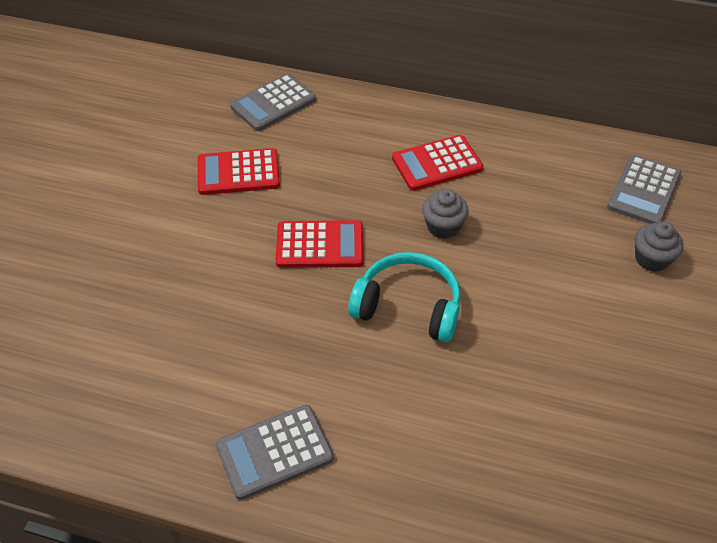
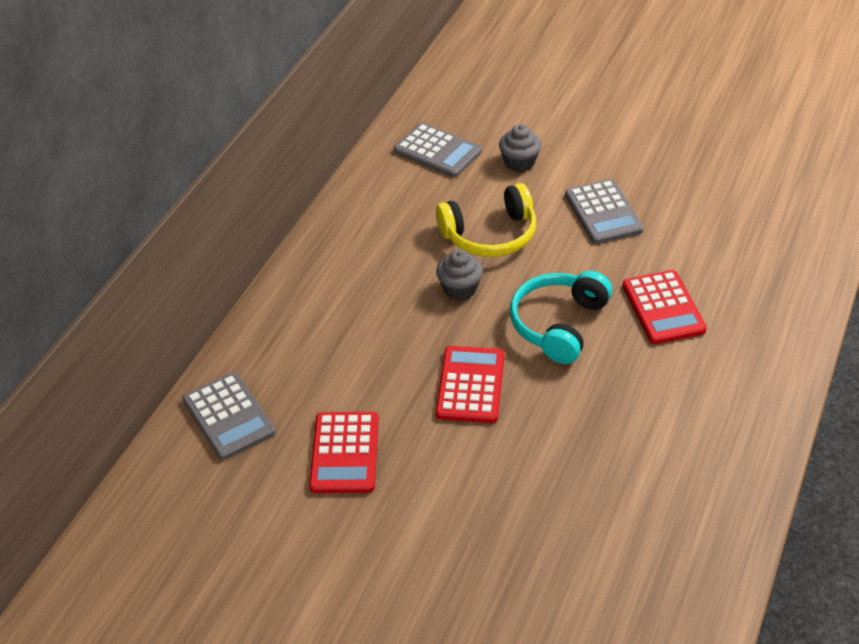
camera: 80 degrees left, 5 degrees down
grey calculator [216,405,334,500] -> grey calculator moved to [565,179,644,244]
red calculator [392,135,483,191] -> red calculator moved to [623,270,707,344]
none -> yellow headphones [436,183,536,257]

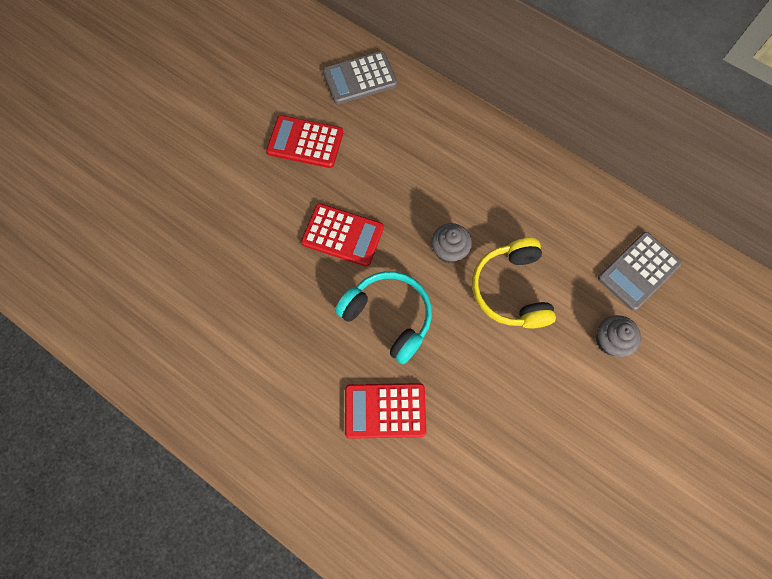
camera: 100 degrees right, 25 degrees up
grey calculator [565,179,644,244] -> none

